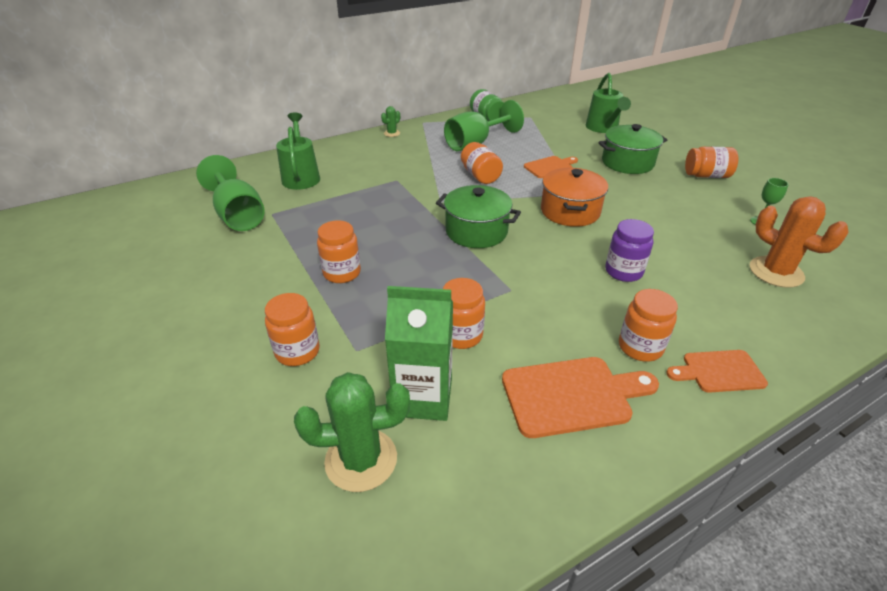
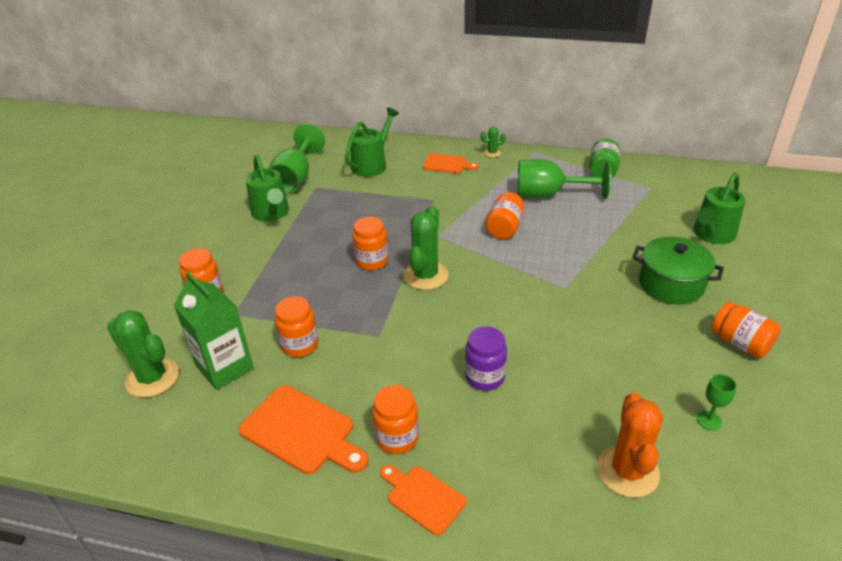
camera: 45 degrees right, 0 degrees up
orange jar [317,220,361,283] -> orange jar moved to [353,217,388,270]
green pot [436,185,521,248] -> green cactus [403,206,448,290]
orange cutting board [524,156,578,178] -> orange cutting board moved to [423,153,479,173]
orange pot [541,168,608,227] -> none
none -> green watering can [246,155,289,221]

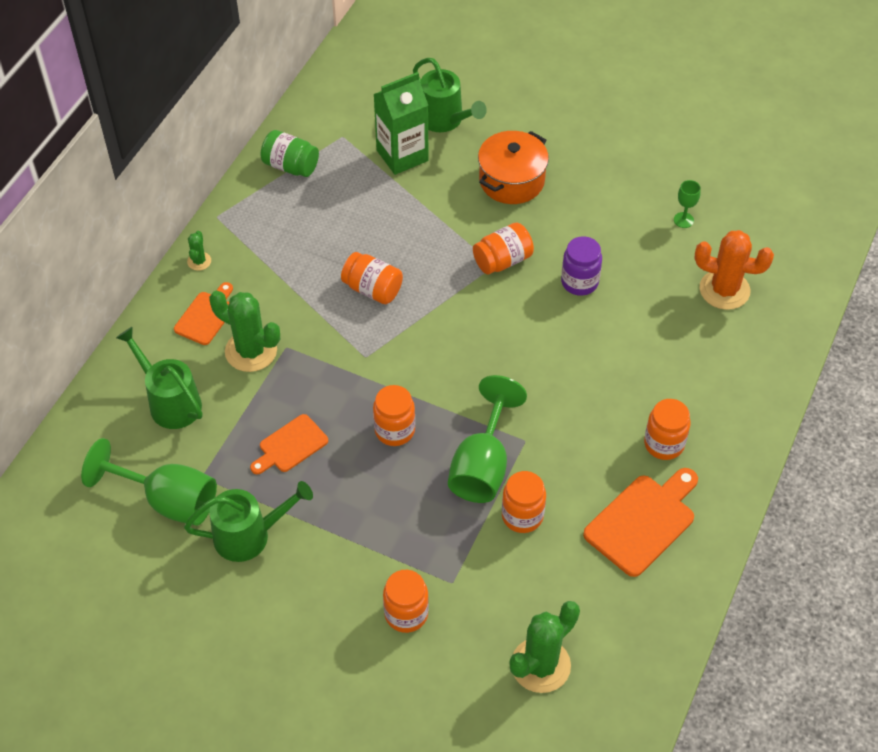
camera: 80 degrees left, 15 degrees up
green carton [174,271,254,390] -> green carton moved to [373,72,429,175]
orange cutting board [380,465,466,536] -> orange cutting board moved to [250,414,328,474]
green cactus [403,206,448,290] -> green cactus moved to [209,291,280,372]
purple jar [465,326,507,391] -> purple jar moved to [561,236,602,296]
green goblet [517,159,611,199] -> green goblet moved to [448,375,527,503]
green pot [632,237,724,305] -> orange pot [478,131,549,204]
orange jar [711,302,781,358] -> orange jar moved to [473,222,534,274]

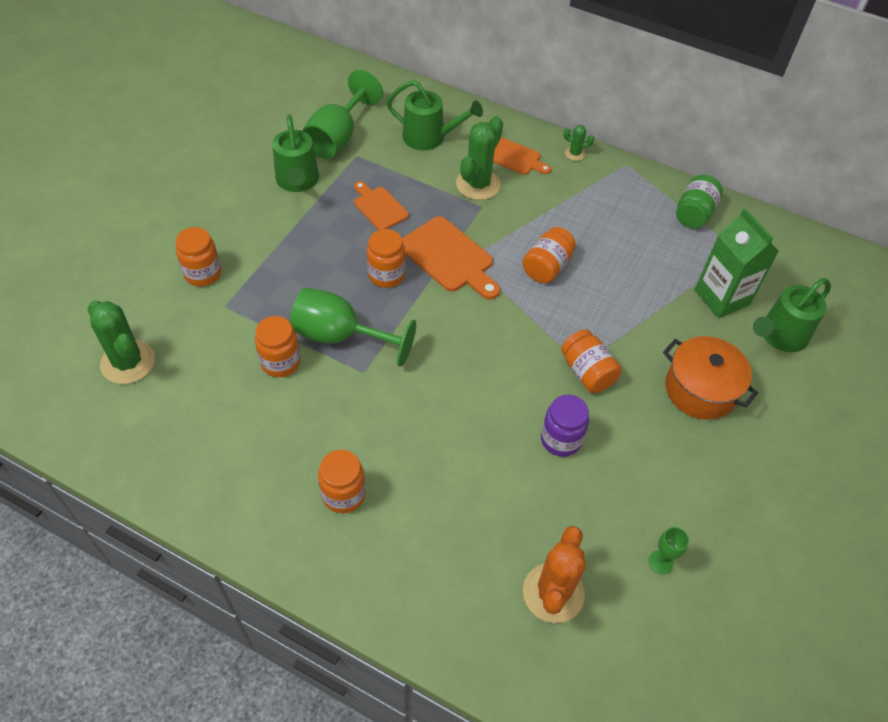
camera: 90 degrees right, 0 degrees up
green watering can [116,327,202,429] -> green watering can turned 60 degrees clockwise [386,80,483,151]
orange cutting board [583,468,698,577] -> orange cutting board moved to [402,216,500,300]

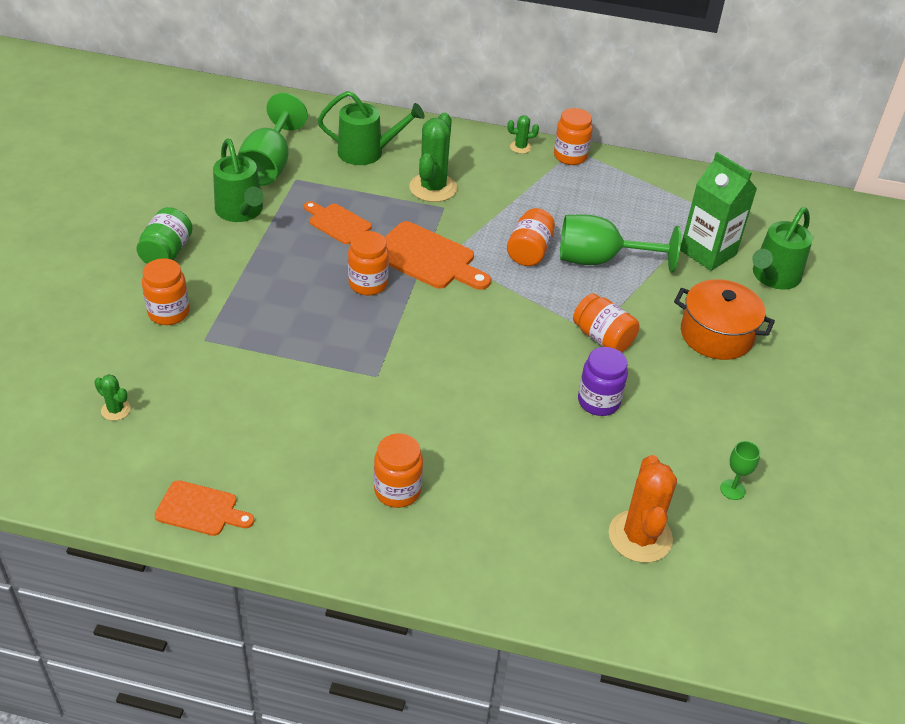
camera: 15 degrees left, 10 degrees down
green cactus [87,301,155,384] -> green cactus [94,374,131,421], size x0.48
orange jar [255,316,300,377] -> orange jar moved to [554,108,593,165]
green goblet [290,287,416,367] -> green goblet moved to [560,214,681,273]
orange cutting board [493,138,551,175] -> orange cutting board moved to [154,480,255,536]
green jar [676,175,723,228] -> green jar moved to [136,207,193,264]

